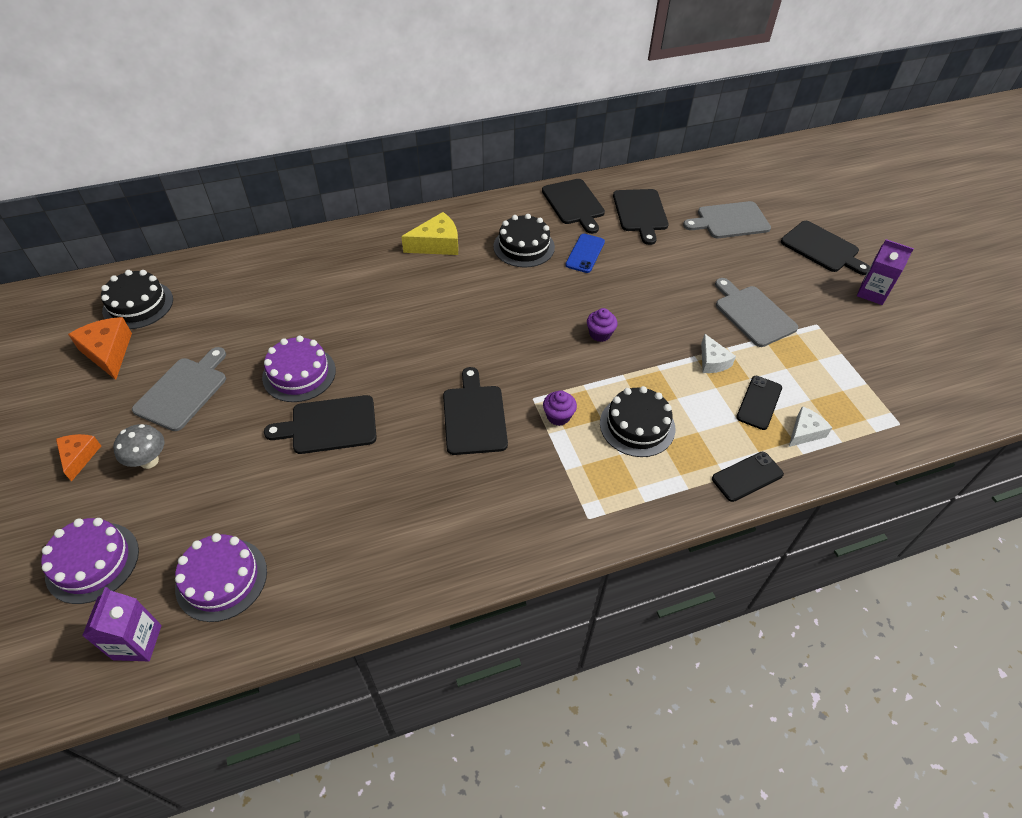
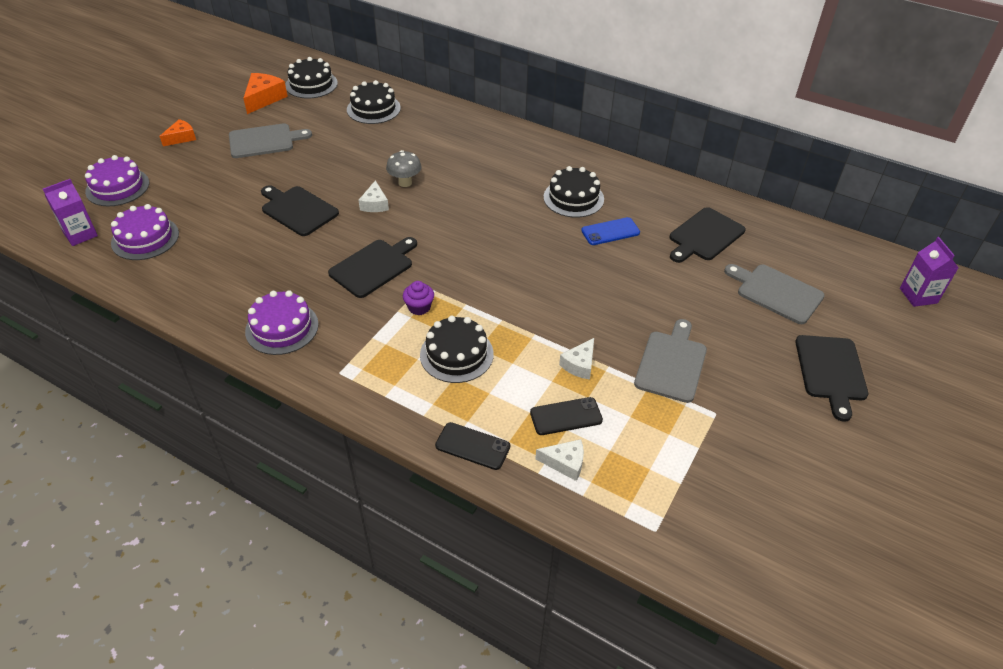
camera: 50 degrees right, 5 degrees down
grey mushroom [113,424,165,469] -> grey mushroom moved to [386,150,422,187]
purple cake [262,336,336,402] -> purple cake moved to [245,290,319,355]
yellow cheese [401,212,458,255] -> none
black cutting board [542,179,605,234] -> none
purple cupcake [587,308,618,342] -> none
purple carton [857,239,914,305] -> purple carton moved to [900,237,959,307]
none -> black cake [347,80,401,124]
none -> white cheese [359,180,389,212]

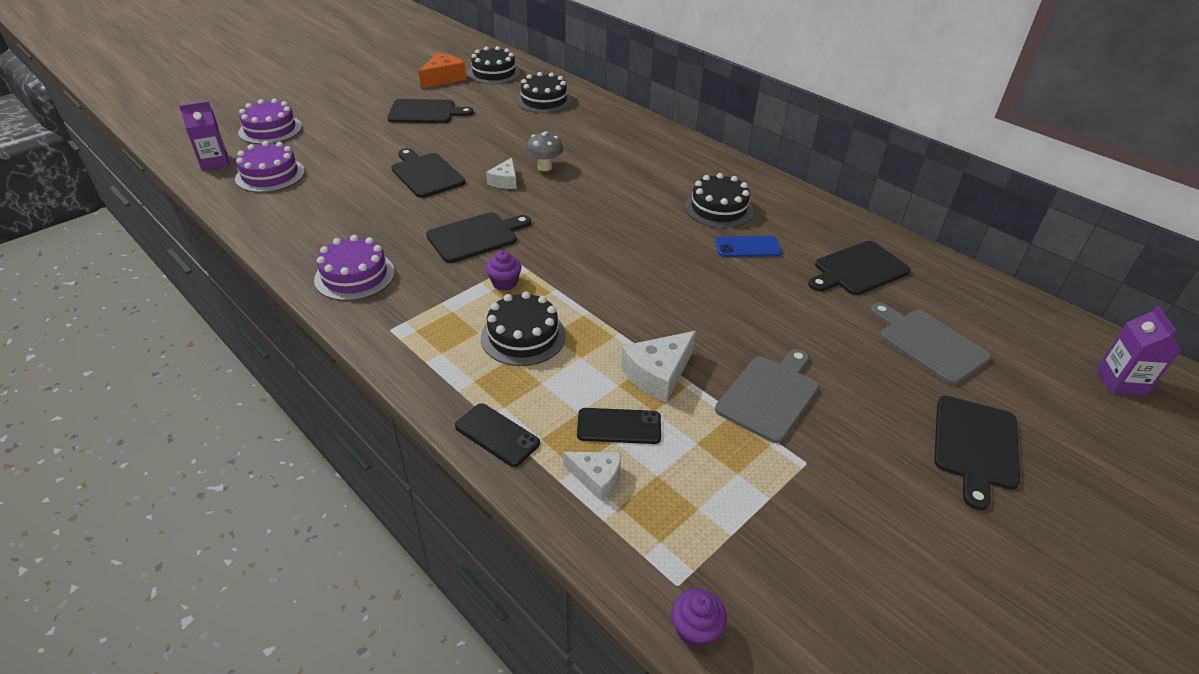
camera: 15 degrees right, 5 degrees down
orange cheese [159,119,196,146] -> none
grey cutting board [229,123,312,158] -> black cutting board [387,99,474,123]
white cheese [559,338,594,380] -> white cheese [621,331,696,403], size x1.56
none -> purple cupcake [671,589,727,648]

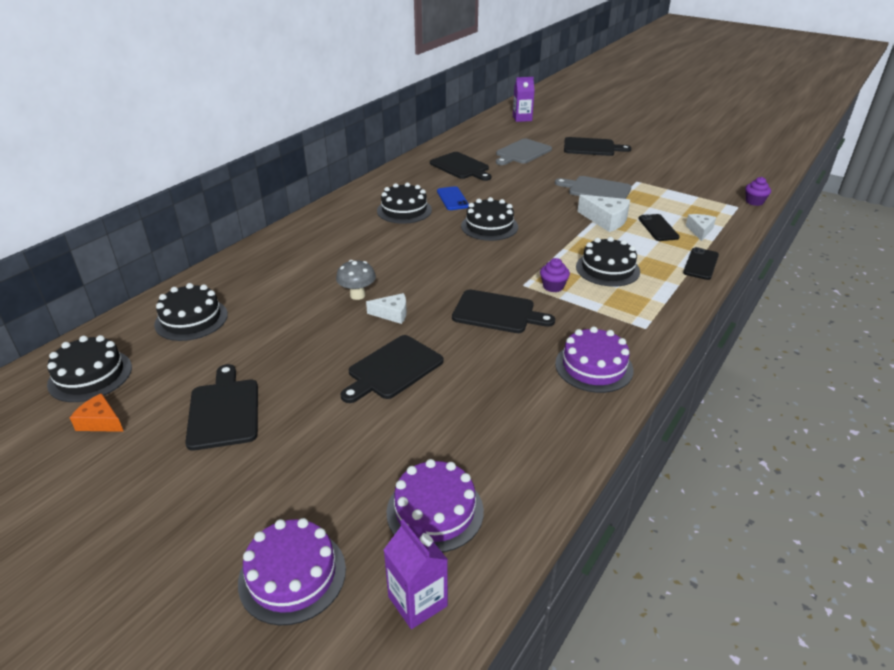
camera: 100 degrees left, 5 degrees down
orange cheese [419,52,466,89] -> orange cheese [70,393,124,432], size x0.64
black cutting board [426,212,531,263] -> black cutting board turned 150 degrees clockwise [452,289,555,333]
none -> black cake [461,197,518,241]

